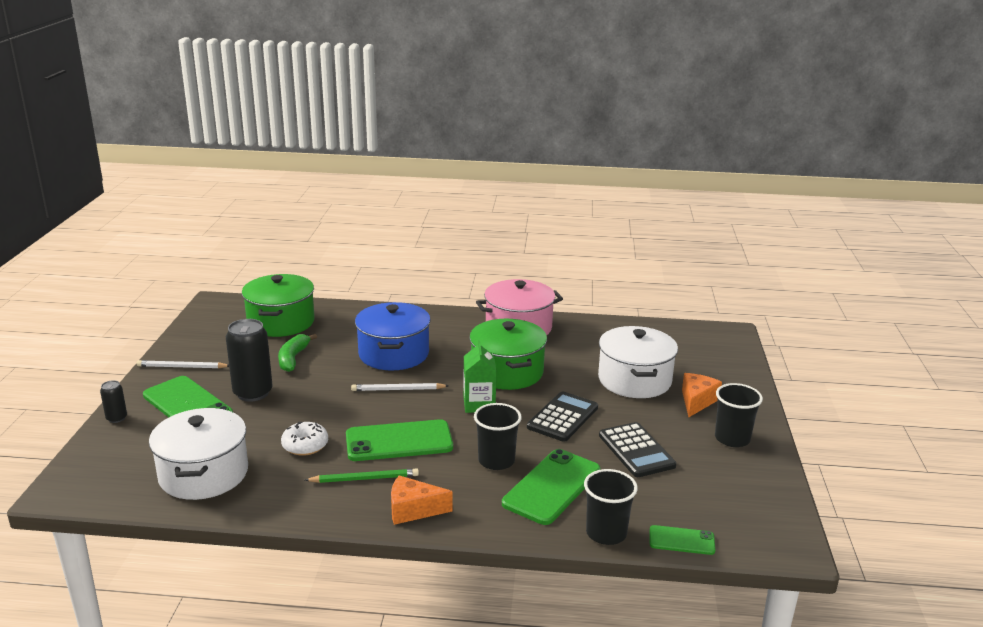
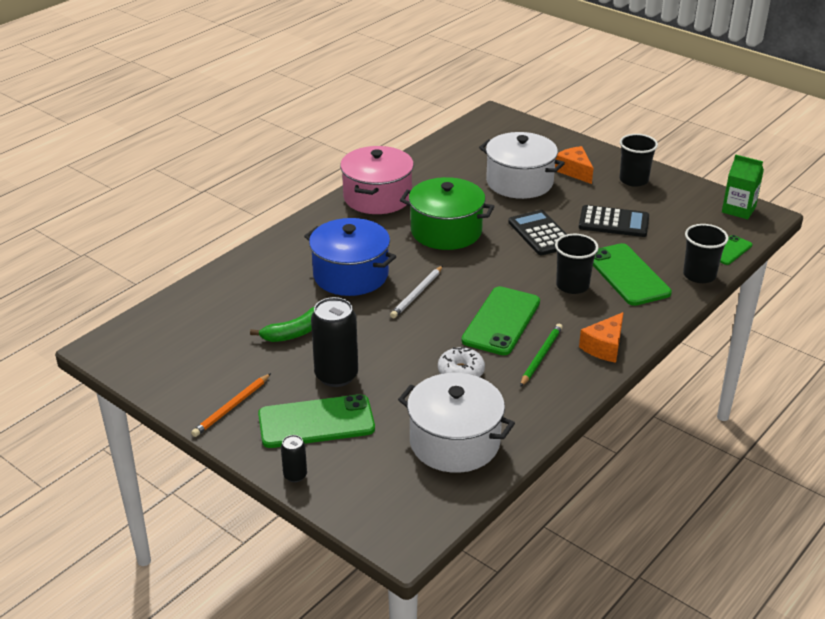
camera: 55 degrees left, 10 degrees up
white pencil [137,360,229,368] -> orange pencil [191,373,271,437]
green pot [242,274,315,337] -> none
green banana [278,334,317,372] -> green banana turned 75 degrees counterclockwise [250,307,314,342]
green carton [464,340,496,413] -> green carton moved to [722,155,764,219]

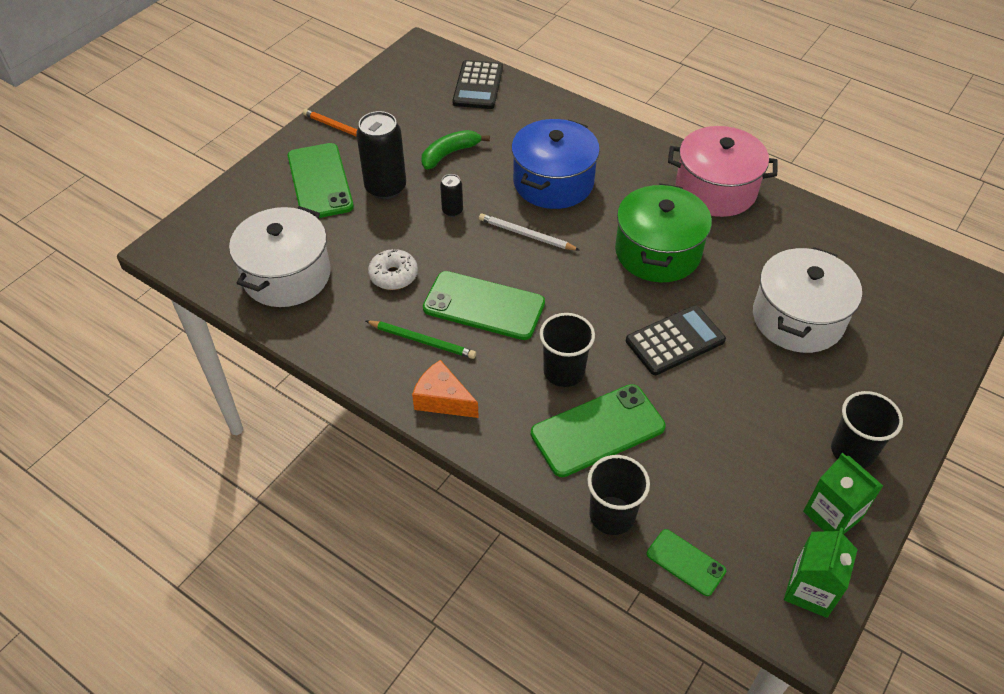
camera: 85 degrees right, 15 degrees up
green banana [250,307,314,342] -> green banana turned 90 degrees clockwise [421,130,490,170]
black can [281,435,307,482] -> black can moved to [440,174,463,217]
orange cheese [555,146,593,184] -> none
black calculator [579,205,649,237] -> black calculator moved to [453,60,503,109]
none -> green carton [803,453,883,534]

